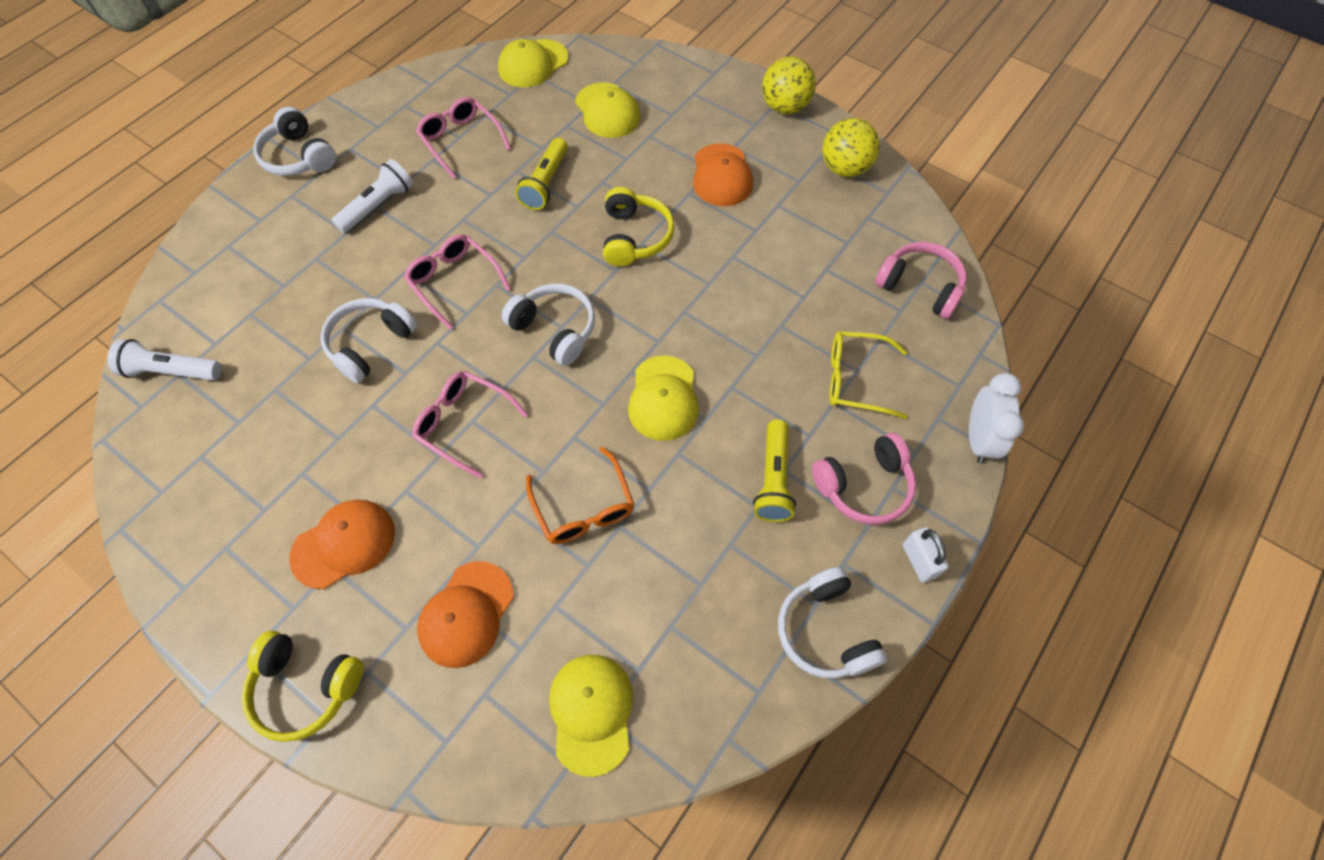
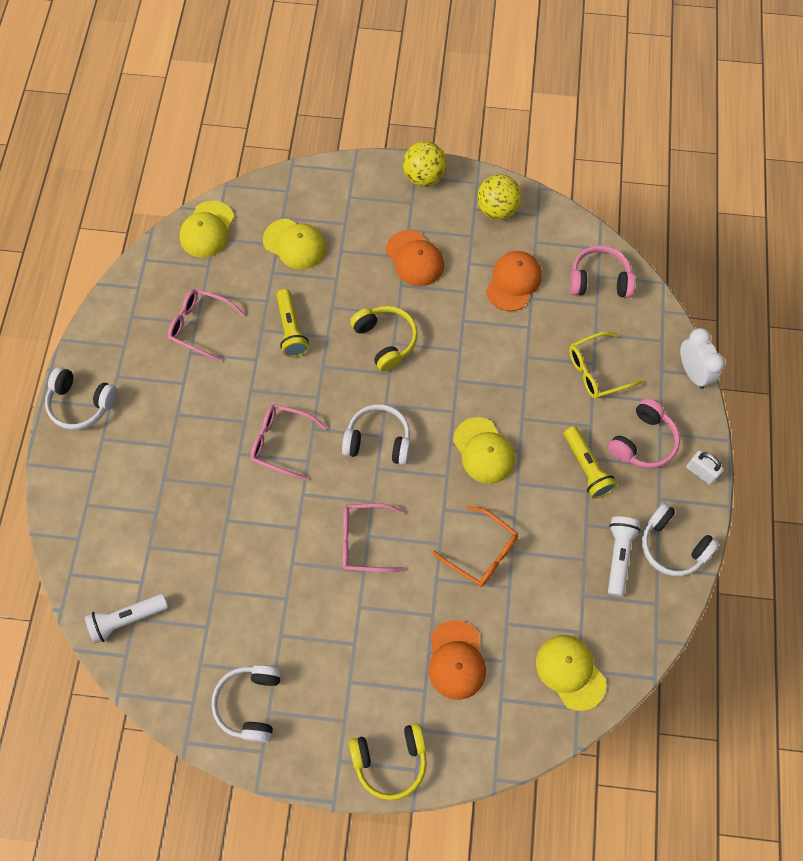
camera: 30 degrees left, 5 degrees up
orange cap [289,500,395,589] -> orange cap moved to [486,251,542,311]
white headphones [320,298,417,383] -> white headphones moved to [212,665,282,743]
white flashlight [332,159,413,233] -> white flashlight moved to [608,517,640,597]

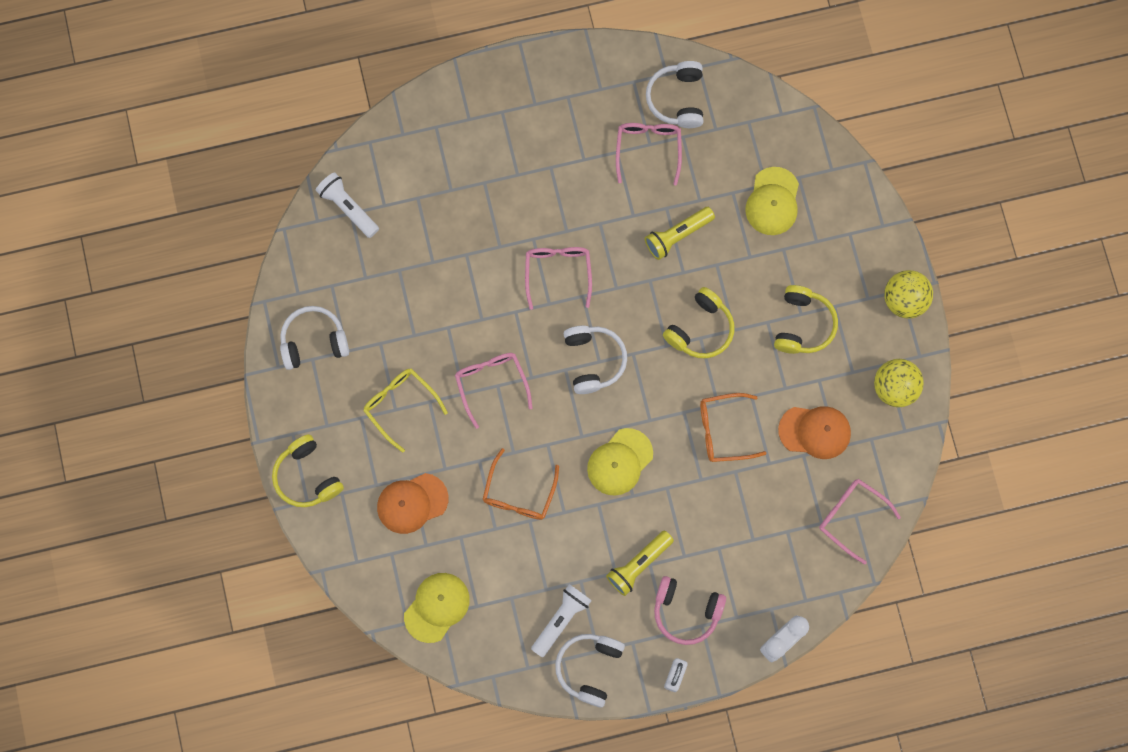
camera: 70 degrees right, 10 degrees up
white headphones [45,367,118,430] -> white headphones moved to [646,61,703,128]
yellow cap [180,201,234,258] -> none
orange cap [386,230,444,286] -> yellow headphones [774,285,838,354]
yellow glasses [569,332,644,399] -> yellow glasses moved to [363,368,448,453]
pink headphones [570,245,635,298] -> pink glasses [819,479,901,565]
white flashlight [608,517,640,597] -> white flashlight turned 45 degrees counterclockwise [531,584,592,657]
none -> orange glasses [700,393,767,462]

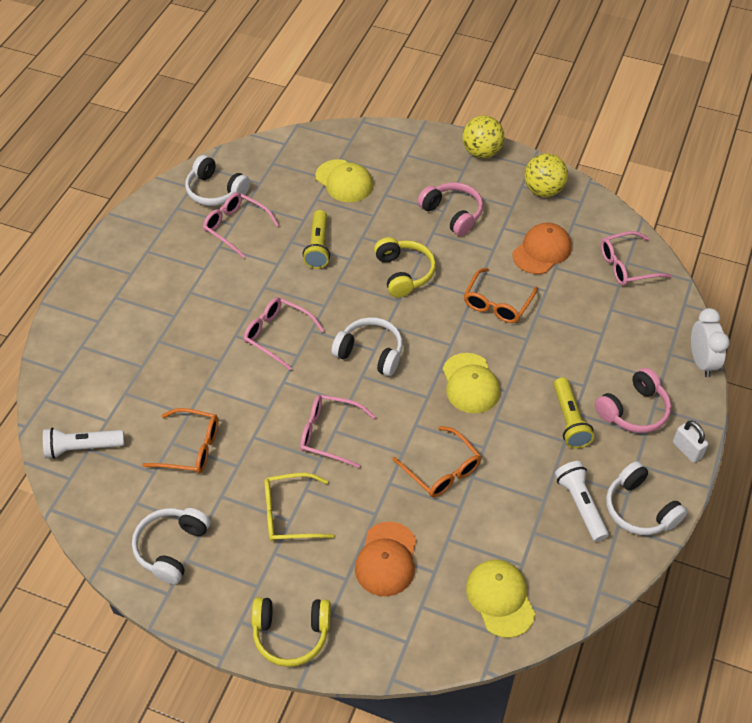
camera: 55 degrees left, 25 degrees down
yellow headphones [774,285,838,354] -> pink headphones [418,182,483,236]
none -> orange glasses [142,408,219,474]

